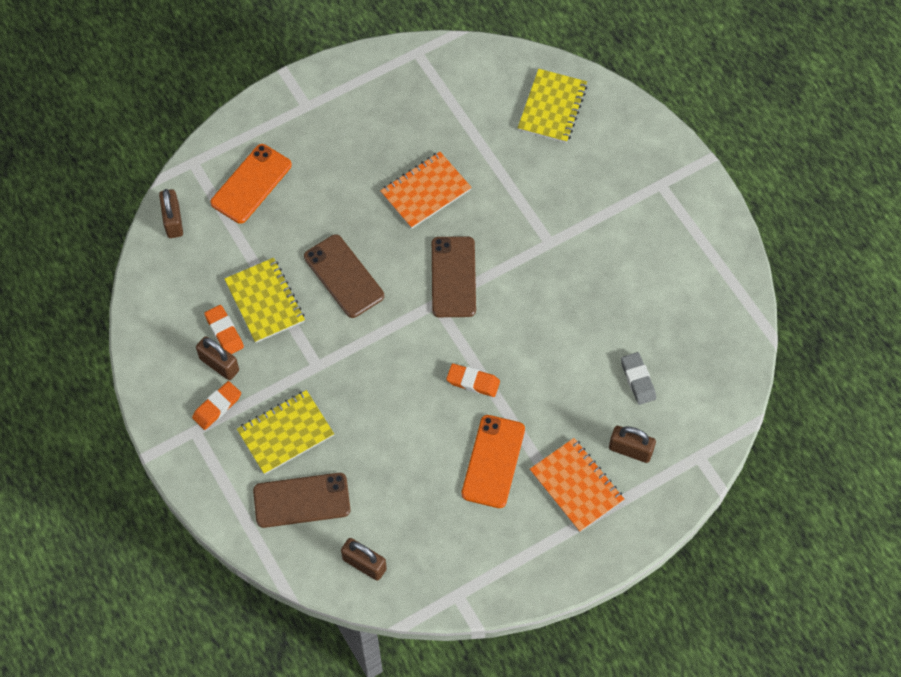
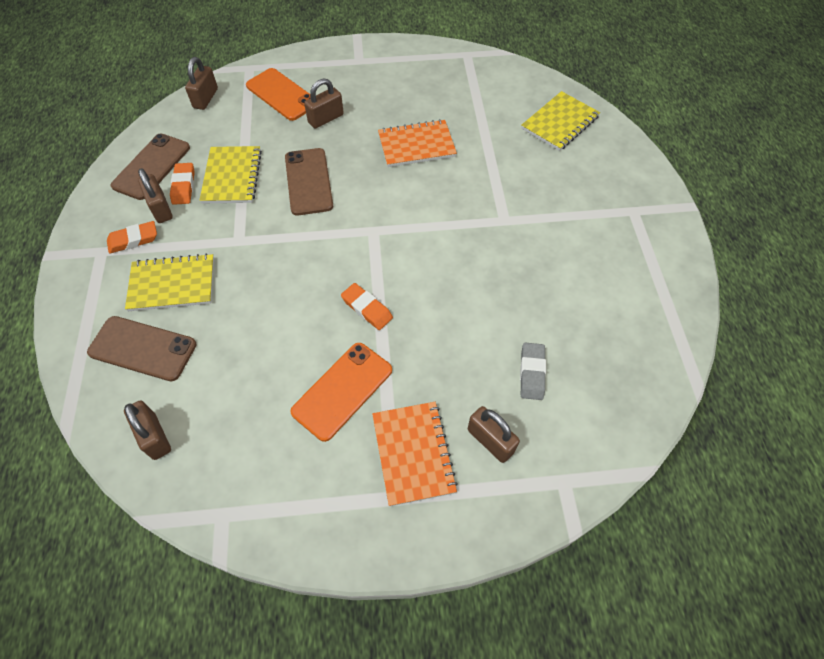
camera: 25 degrees right, 5 degrees down
orange phone [210,144,292,224] -> orange phone turned 75 degrees clockwise [246,68,311,121]
brown phone [432,236,476,317] -> brown phone moved to [110,134,190,200]
none -> brown padlock [304,78,344,129]

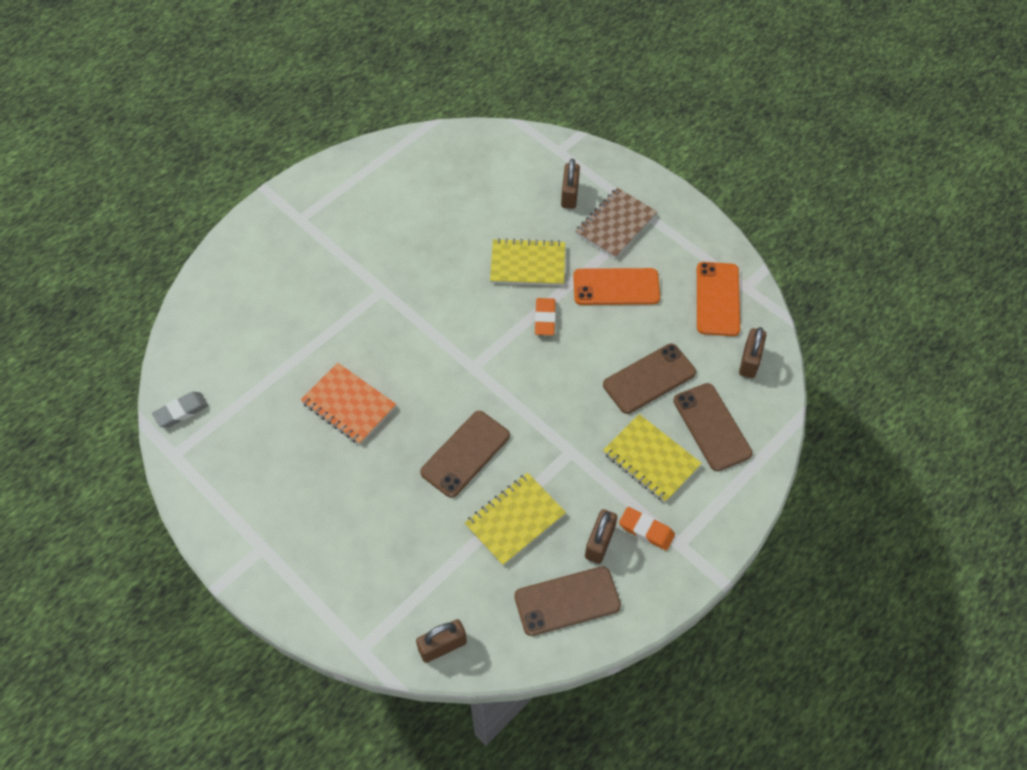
camera: 130 degrees left, 0 degrees up
orange eraser [170,163,195,205] -> none
orange phone [246,68,311,121] -> orange phone moved to [697,262,740,336]
brown padlock [304,78,344,129] -> none
orange notebook [372,402,458,506] -> brown notebook [575,188,657,259]
grey eraser [520,343,546,400] -> grey eraser moved to [152,391,208,428]
yellow notebook [521,91,600,151] -> yellow notebook moved to [490,238,565,286]
none -> brown phone [603,344,696,414]

